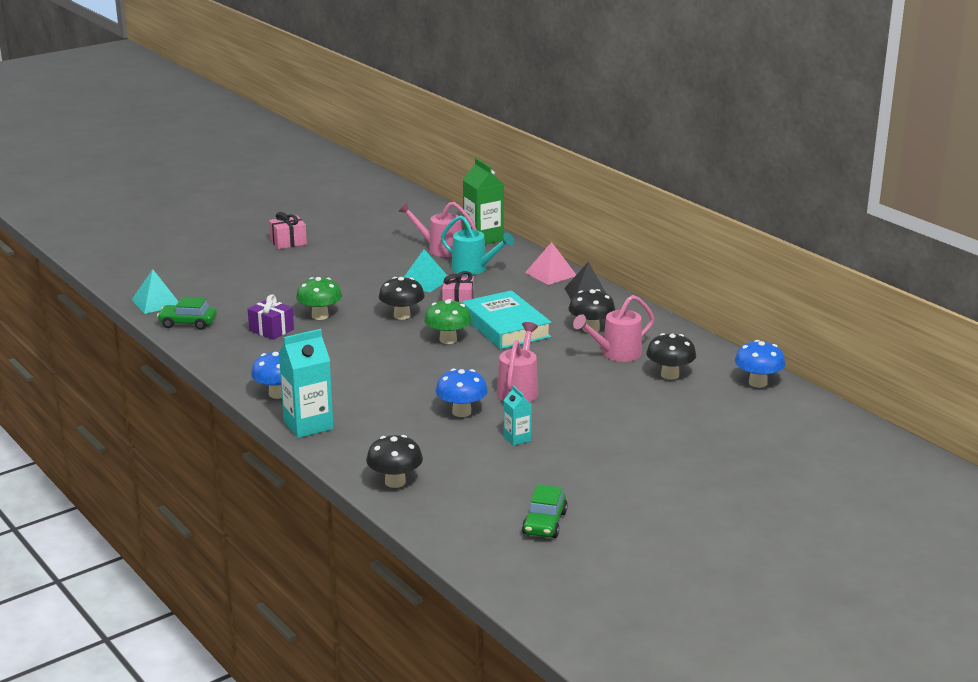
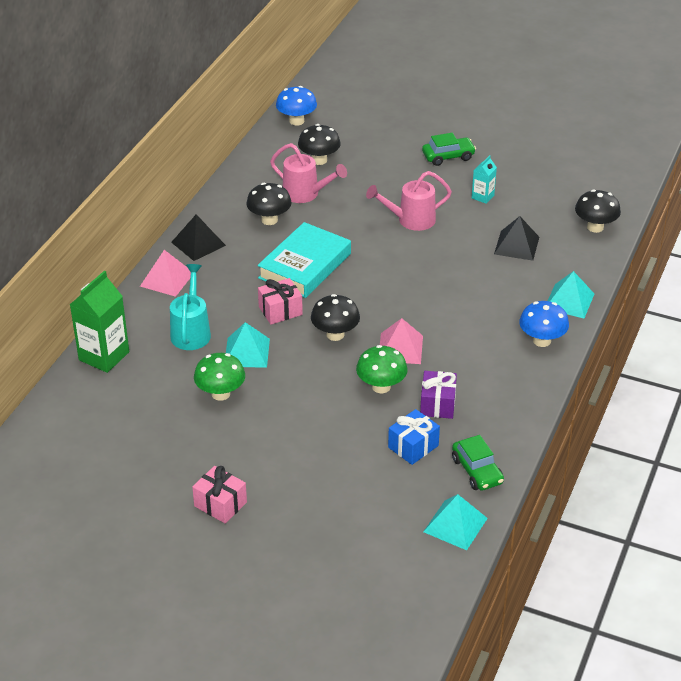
camera: 120 degrees left, 15 degrees up
turquoise carton [279,329,333,438] -> turquoise pyramid [548,271,594,318]
pink watering can [398,202,477,257] -> none
green mushroom [424,299,472,344] -> green mushroom moved to [194,353,245,401]
blue mushroom [436,368,488,417] -> none
green car [522,484,568,538] -> green car moved to [422,133,476,166]
none -> pink pyramid [380,318,423,364]
none -> blue gift [388,409,440,465]
none -> black pyramid [494,216,539,261]

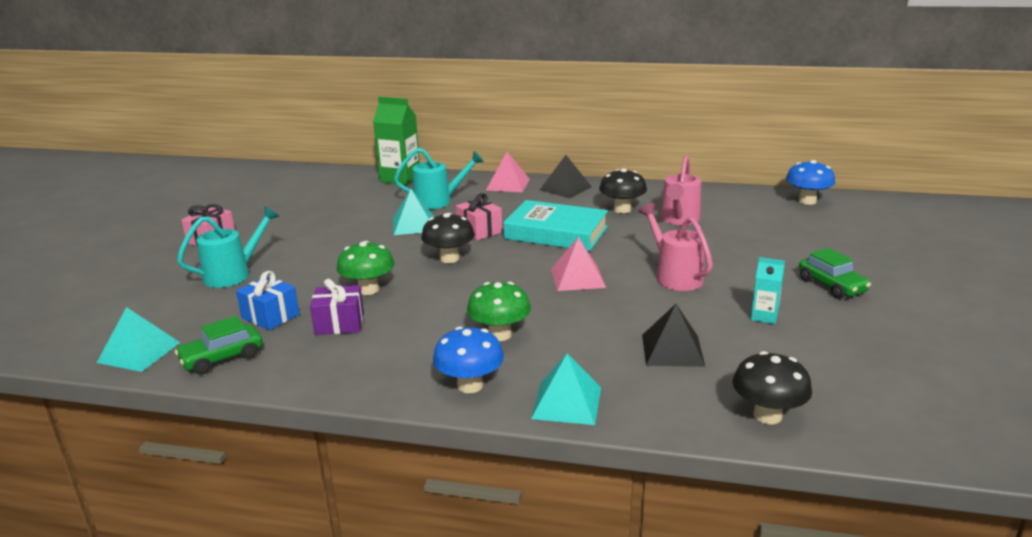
camera: 80 degrees right, 15 degrees down
green mushroom [194,353,245,401] -> green mushroom moved to [467,282,531,341]
black mushroom [298,124,341,165] -> none
pink pyramid [380,318,423,364] -> pink pyramid moved to [551,237,606,291]
none -> turquoise watering can [177,206,279,288]

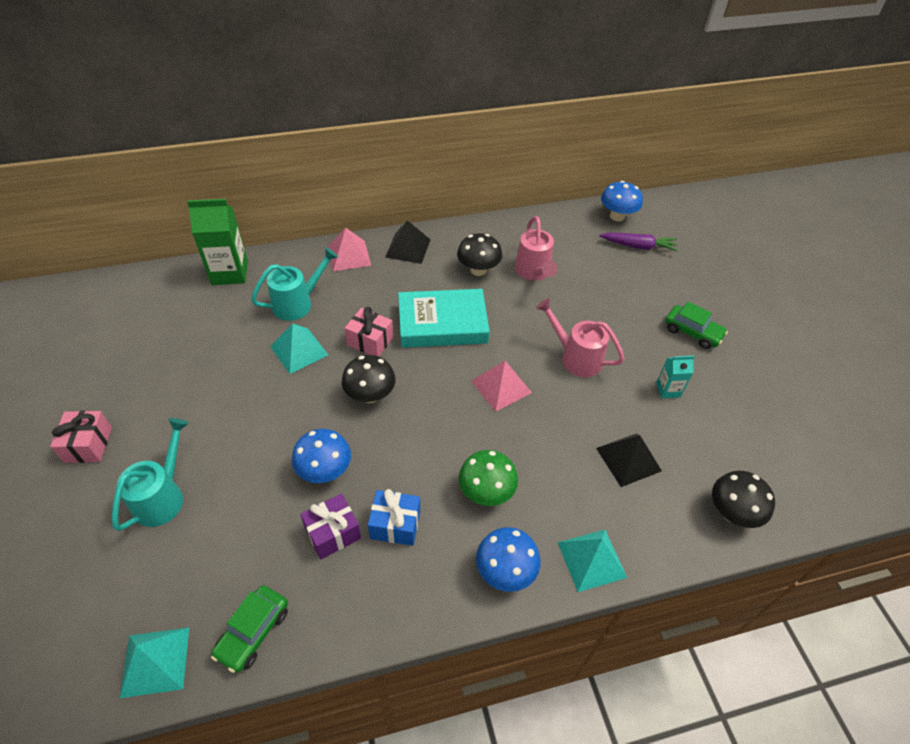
camera: 30 degrees left, 25 degrees up
blue gift [236,271,300,330] -> blue gift moved to [368,489,420,546]
green mushroom [337,241,395,295] -> blue mushroom [292,429,351,483]
none -> purple carrot [599,233,678,252]

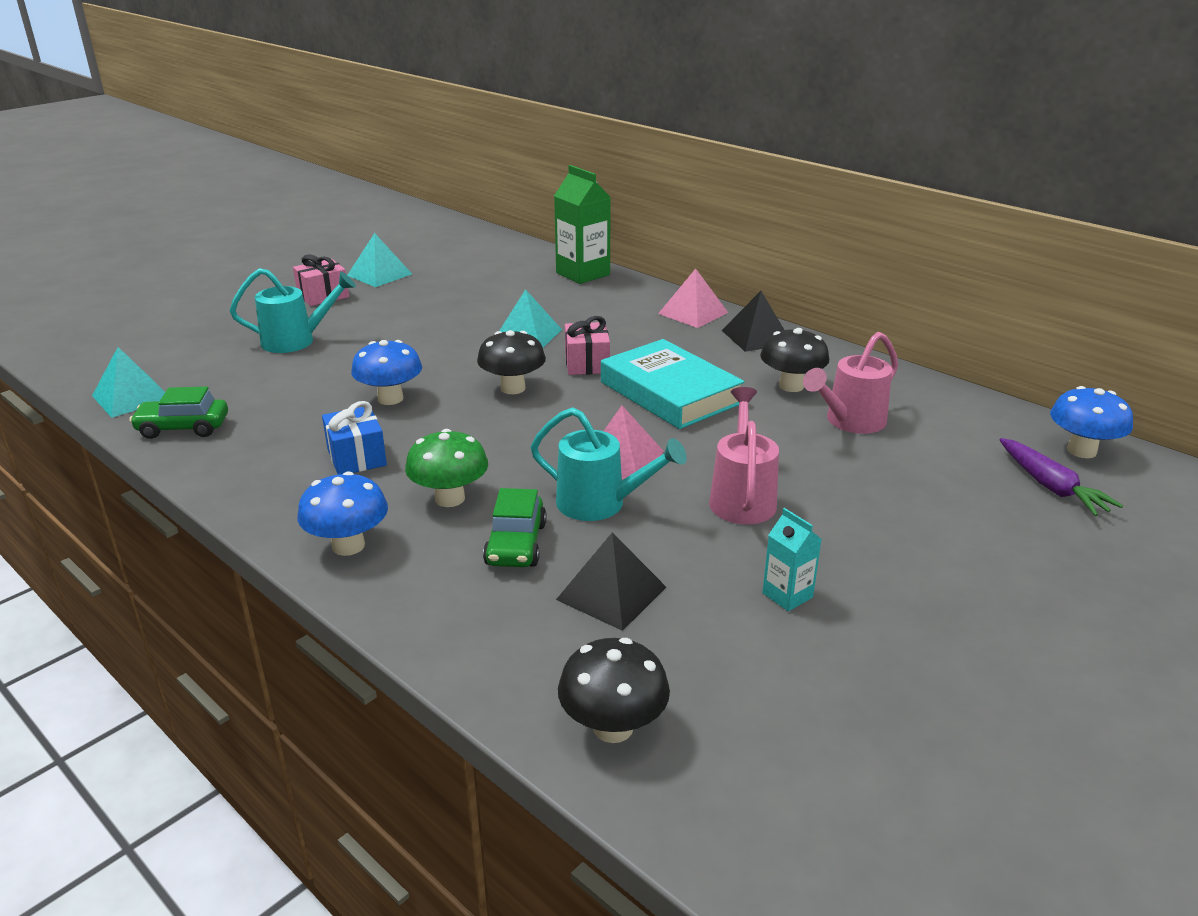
camera: 60 degrees right, 20 degrees down
turquoise watering can [251,247,338,321] -> turquoise watering can moved to [530,407,687,521]
purple gift [300,494,361,559] -> none
turquoise pyramid [557,530,627,592] -> turquoise pyramid moved to [348,233,412,287]
green car [665,302,728,349] -> green car moved to [483,488,547,567]

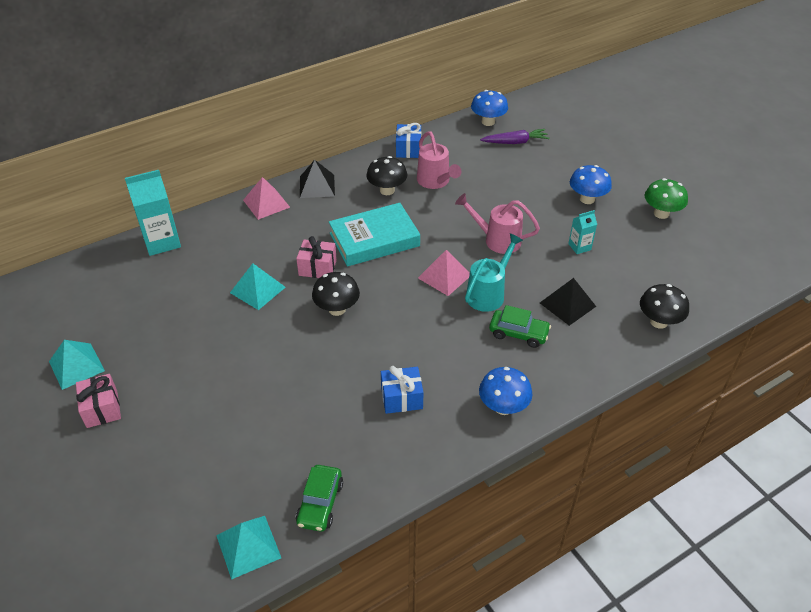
camera: 75 degrees left, 15 degrees up
turquoise watering can [230,268,356,353] -> none
blue mushroom [351,340,422,405] -> blue mushroom moved to [570,165,612,204]
green mushroom [405,429,488,507] -> green mushroom moved to [645,178,688,219]
green carton [554,165,611,284] -> turquoise carton [125,170,181,256]
none -> blue gift [396,123,421,158]

